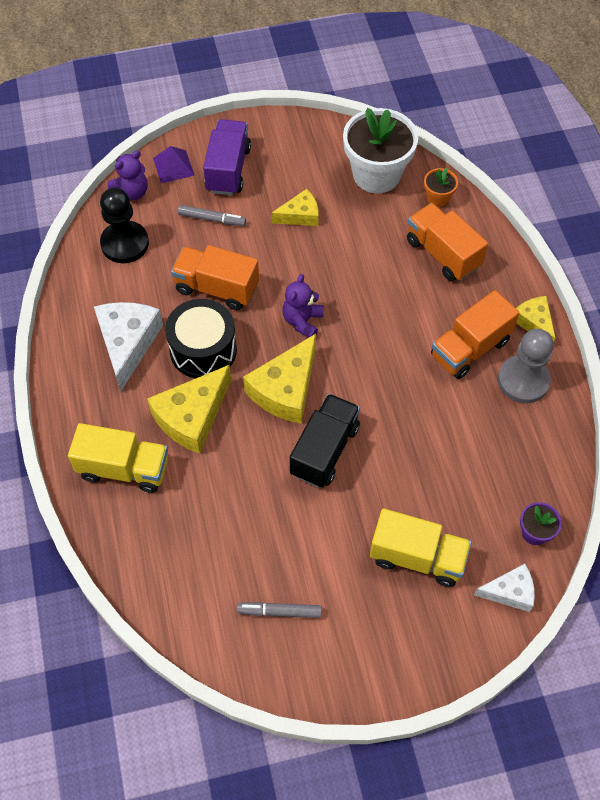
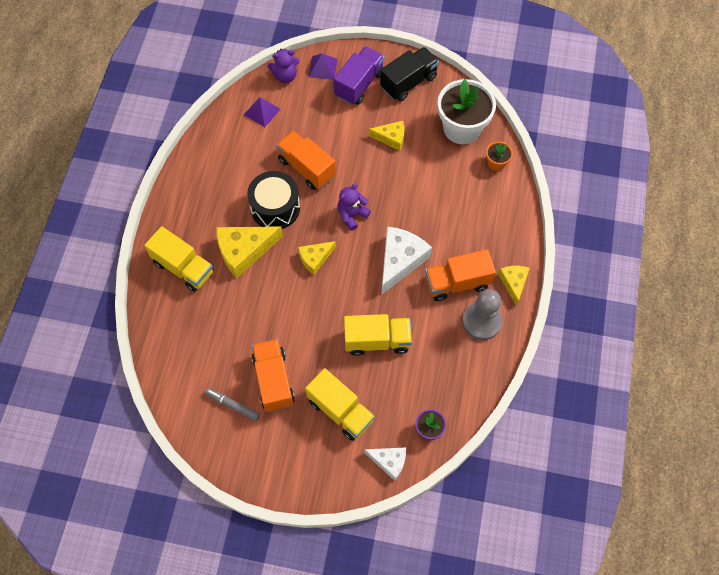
camera: 25 degrees right, 5 degrees up
white cheese [94,302,163,391] -> white cheese moved to [381,226,432,295]
black pawn [100,188,149,263] -> purple pyramid [244,97,281,127]
grey marker [178,205,246,226] -> none
yellow cheese [243,334,316,424] -> yellow cheese [298,241,336,275], size x0.59
black truck [290,394,360,488] -> black truck moved to [380,47,439,102]
orange truck [407,203,488,281] -> orange truck moved to [252,339,295,412]
none -> yellow truck [344,314,412,356]

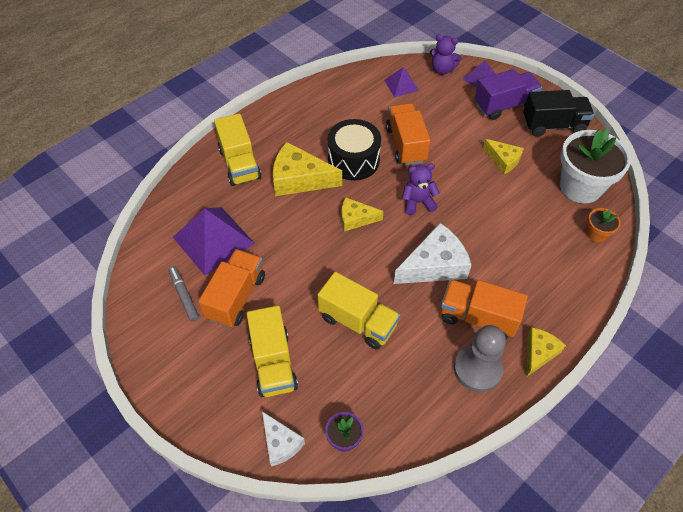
camera: 35 degrees right, 10 degrees down
none -> purple pyramid [173,207,255,275]

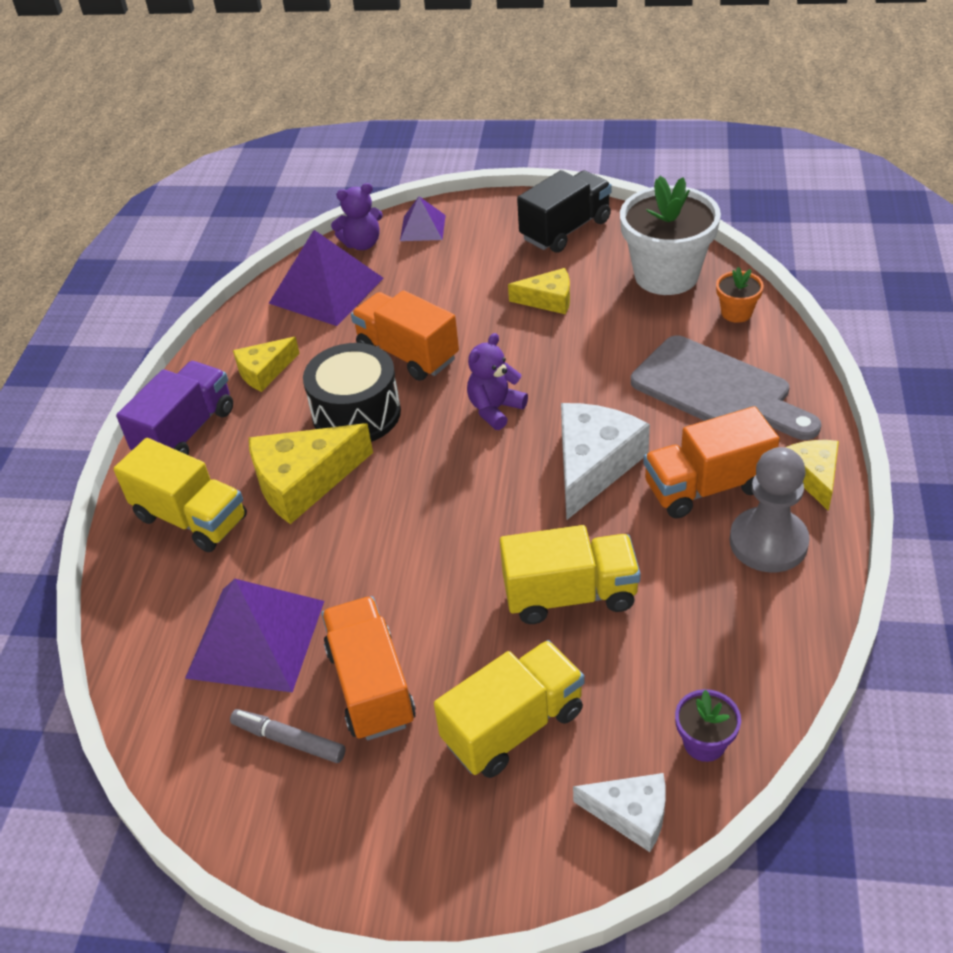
camera: 35 degrees left, 10 degrees down
yellow truck [247,306,298,397] -> yellow truck turned 75 degrees counterclockwise [434,640,585,778]
yellow cheese [342,197,384,231] -> yellow cheese moved to [233,337,300,392]
purple pyramid [384,67,419,97] -> purple pyramid [269,230,384,326], size x1.86
purple truck [475,69,542,120] -> purple truck moved to [116,361,233,455]
none -> grey cutting board [631,335,821,440]

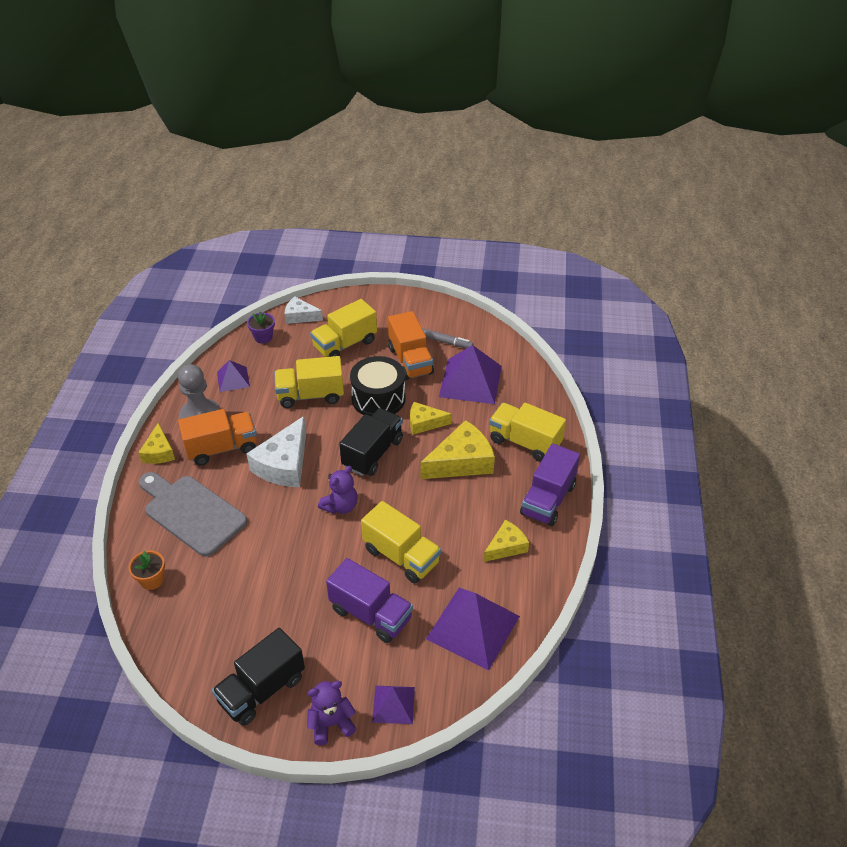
camera: 175 degrees right, 0 degrees up
black drum [303,343,401,442] -> black drum moved to [350,356,405,416]
purple teddy bear [331,183,383,250] -> purple teddy bear moved to [307,681,357,745]
orange truck [351,290,459,381] -> yellow truck [361,501,441,583]
yellow cheese [508,268,570,314] -> yellow cheese moved to [410,402,452,435]
white flower pot [620,176,721,295] -> none
none -> purple pyramid [217,360,250,392]
none -> purple truck [326,558,413,643]
none -> black truck [339,408,403,476]

